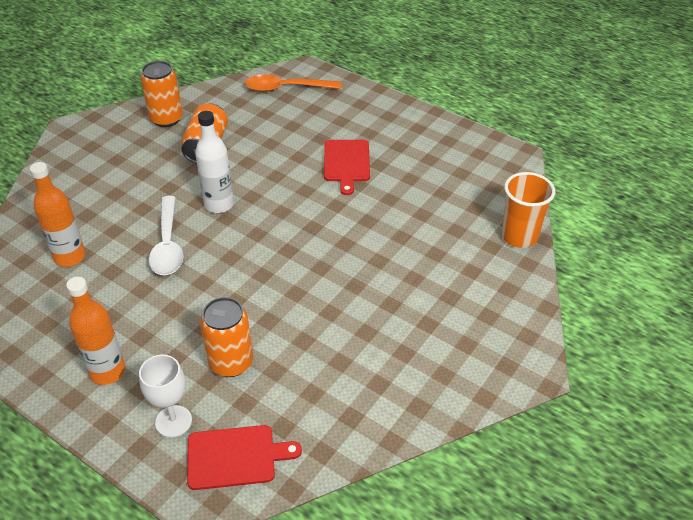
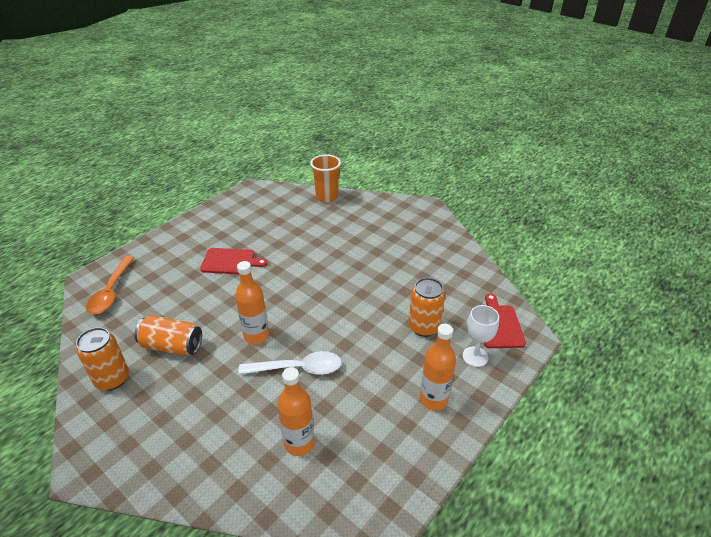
camera: 85 degrees left, 5 degrees down
white bottle [195,111,234,213] -> orange bottle [235,261,269,344]

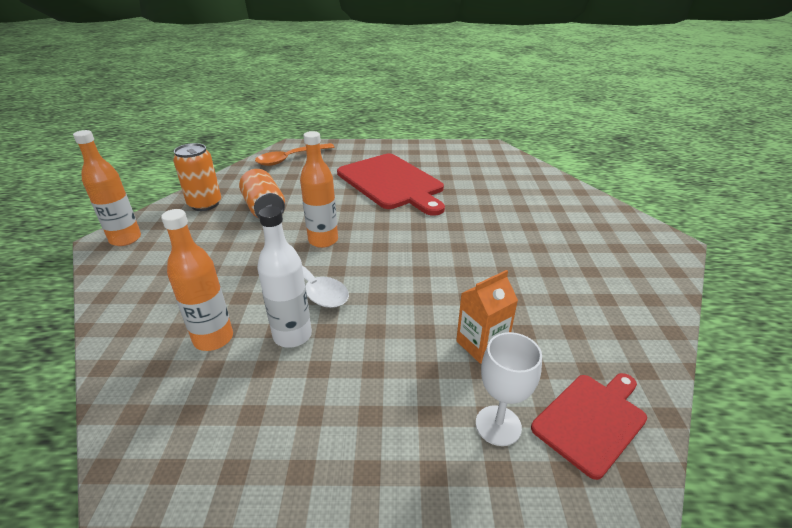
camera: 50 degrees right, 5 degrees down
red cutting board [200,248,268,274] -> red cutting board [337,154,445,216], size x1.82
orange cup [310,155,341,202] -> none
orange can [409,278,445,337] -> orange carton [456,270,518,364]
orange bottle [420,323,456,411] -> orange bottle moved to [73,130,141,246]
none -> white bottle [257,206,312,348]

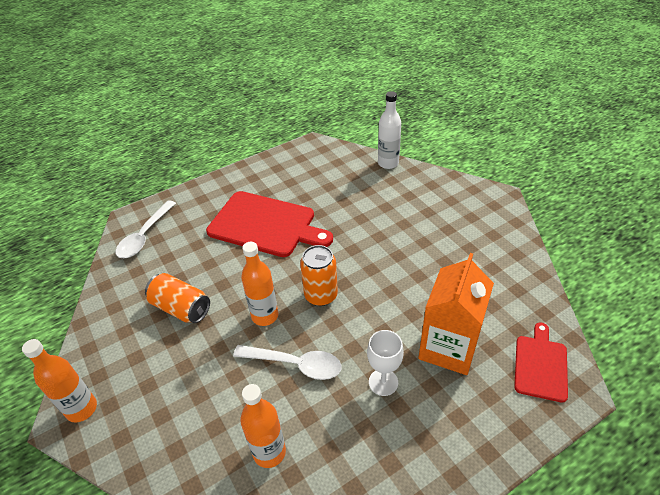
camera: 30 degrees left, 10 degrees up
orange can [173,143,221,211] -> orange can moved to [300,245,338,306]
orange spoon [255,143,334,166] -> white spoon [116,200,176,258]
white bottle [257,206,312,348] -> white bottle moved to [378,91,401,169]
orange carton [456,270,518,364] -> orange carton [418,253,494,375], size x1.80
white goblet [476,332,542,446] -> white goblet moved to [367,330,404,396]

